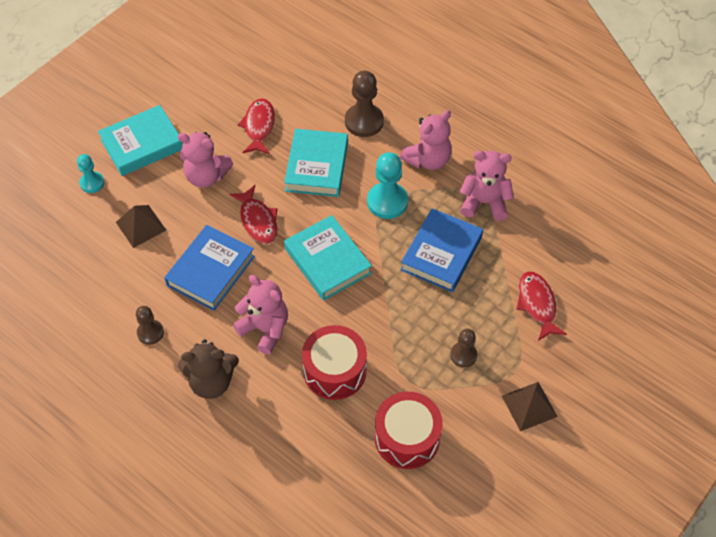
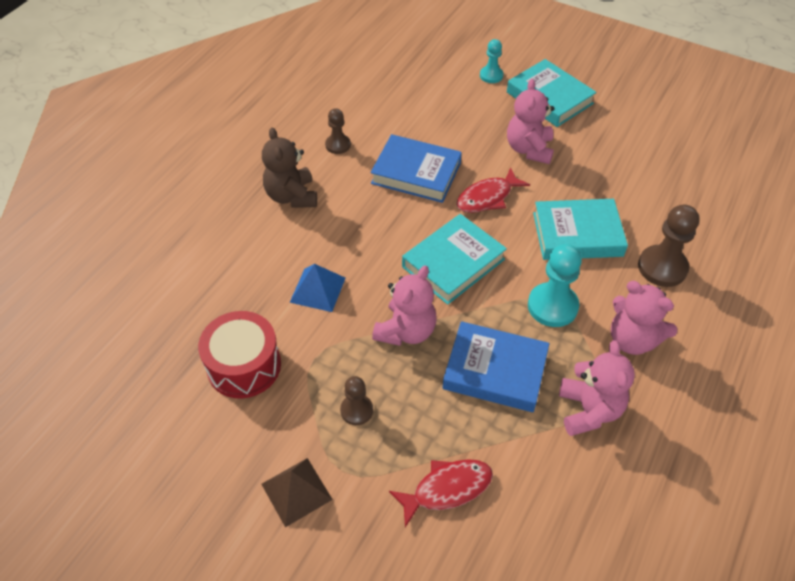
camera: 80 degrees right, 5 degrees down
brown pyramid [116,205,166,248] -> none
pink teddy bear [233,275,288,355] -> pink teddy bear moved to [372,266,437,346]
red fish [238,99,275,154] -> none
red drum [302,325,367,400] -> blue pyramid [290,264,346,312]

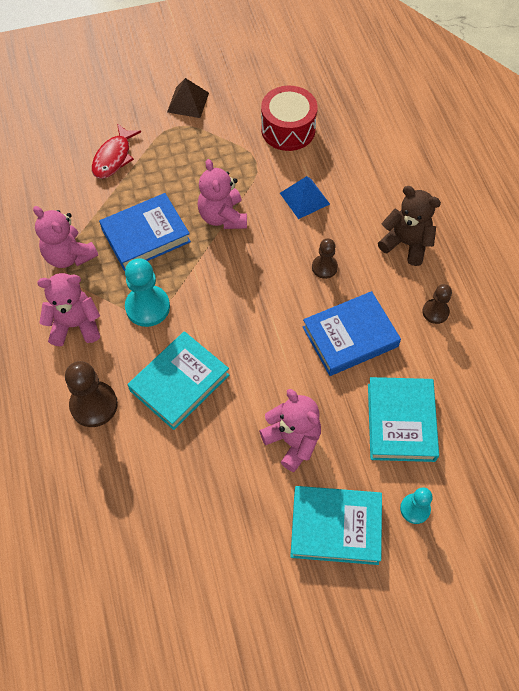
camera: 135 degrees right, 10 degrees up
brown pawn [340,376,373,425] -> brown pawn moved to [312,239,338,279]
turquoise book [402,214,507,305] -> turquoise book moved to [368,377,439,462]
red fish [456,167,530,213] -> none

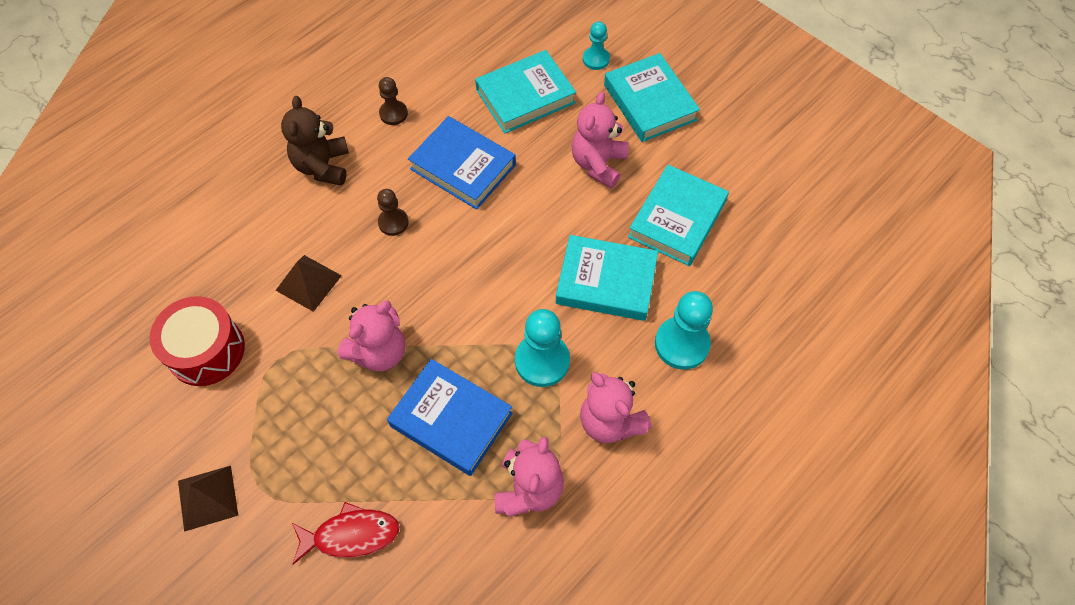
camera: 120 degrees left, 0 degrees up
brown pawn [65,361,118,427] -> turquoise pawn [655,291,713,370]
blue pyramid [280,176,330,219] -> brown pyramid [275,255,342,312]
none -> turquoise book [628,165,729,266]

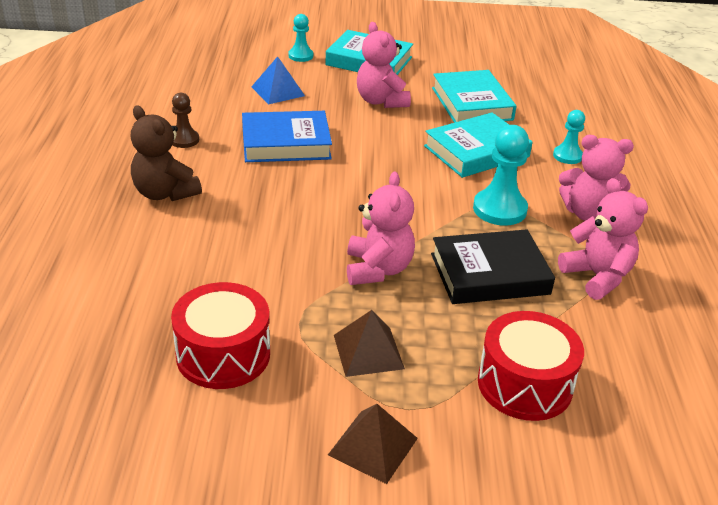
camera: 45 degrees left, 25 degrees down
brown pyramid [275,255,342,312] -> brown pyramid moved to [334,310,405,377]
red fish [292,502,400,565] -> red drum [478,311,584,421]
brown pawn [377,189,409,236] -> none
blue book [387,359,513,476] -> black book [431,229,555,304]
turquoise book [475,50,576,134] -> blue pyramid [251,56,305,104]
turquoise pawn [655,291,713,370] -> turquoise pawn [553,110,585,164], size x0.60

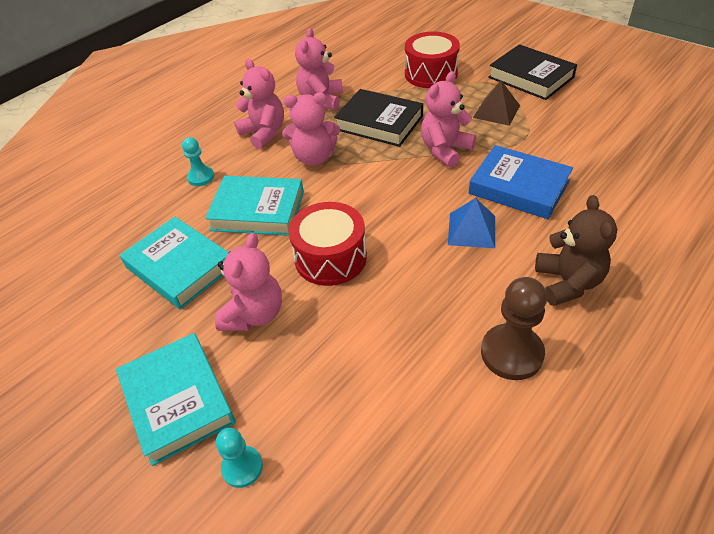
camera: 135 degrees left, 10 degrees up
red drum [171,282,270,389] -> red drum moved to [288,202,367,286]
brown pawn [172,93,199,148] -> brown pawn [481,277,547,380], size x1.68
blue book [242,111,332,162] -> blue book moved to [469,145,573,219]
blue pyramid [251,56,305,104] -> blue pyramid moved to [448,198,495,248]
brown pyramid [328,404,418,484] -> black book [488,44,577,100]
turquoise book [432,70,517,123] -> turquoise book turned 75 degrees counterclockwise [120,217,228,309]
turquoise pawn [473,125,529,226] -> pink teddy bear [282,93,340,166]

